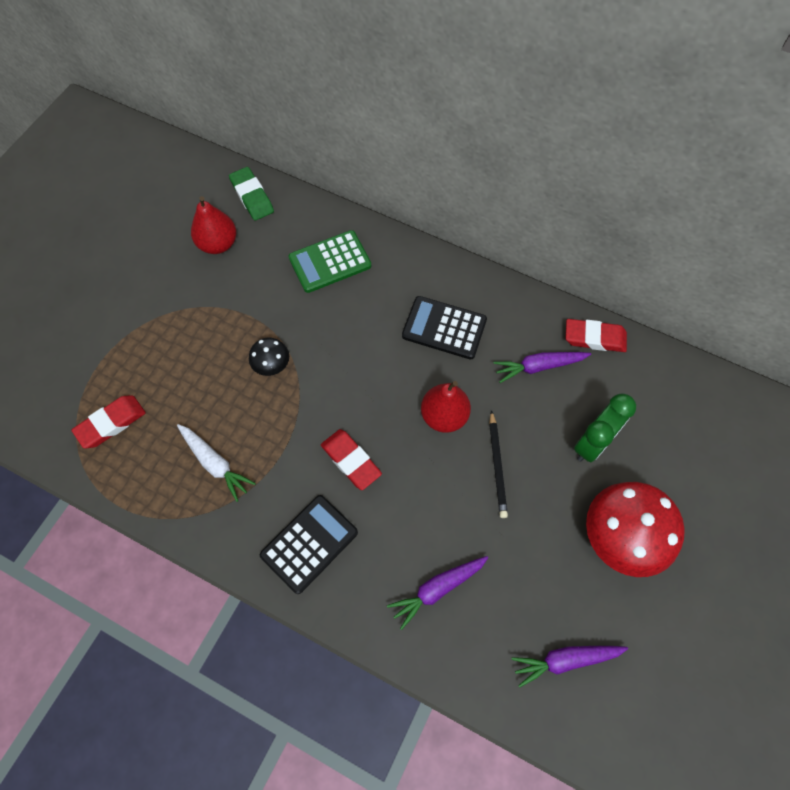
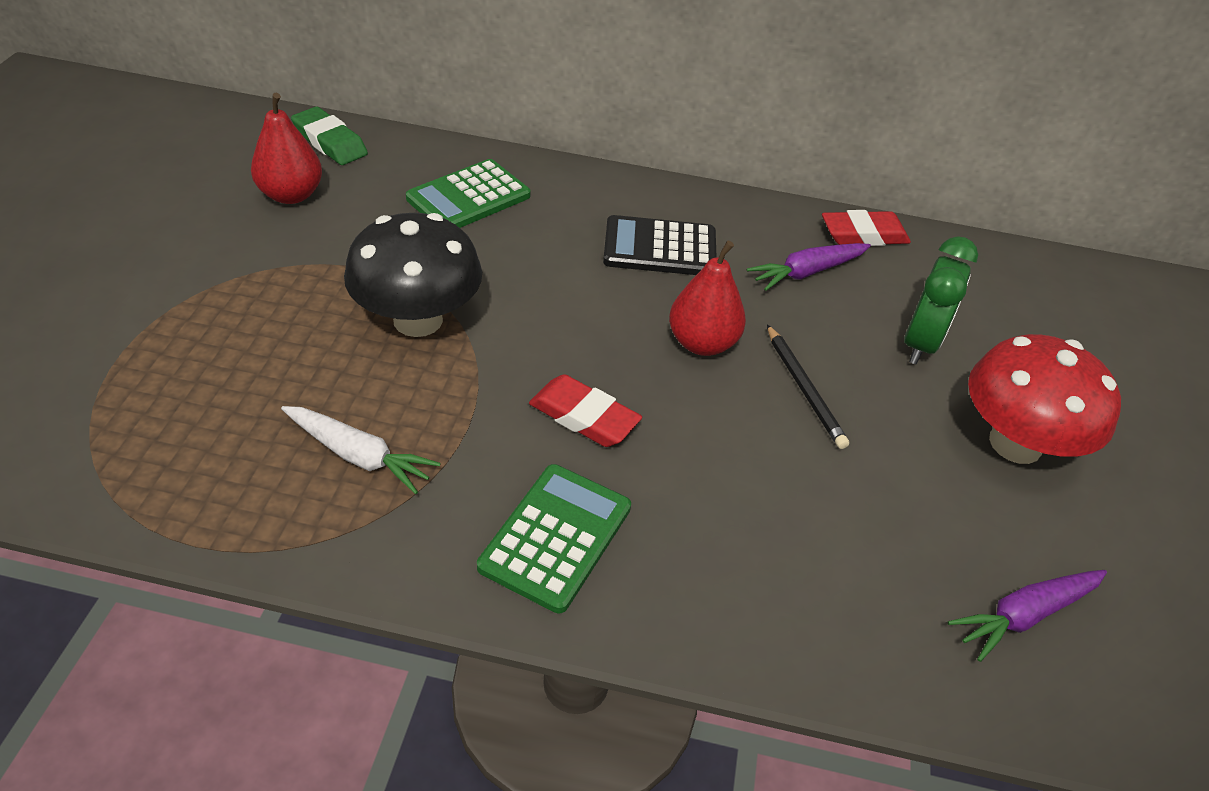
camera: 20 degrees left, 20 degrees down
red eraser [72,395,146,448] -> none
black mushroom [249,338,289,376] -> black mushroom [344,213,482,337], size x2.04
black calculator [260,495,358,594] -> green calculator [477,464,631,613]
purple carrot [387,556,488,630] -> none

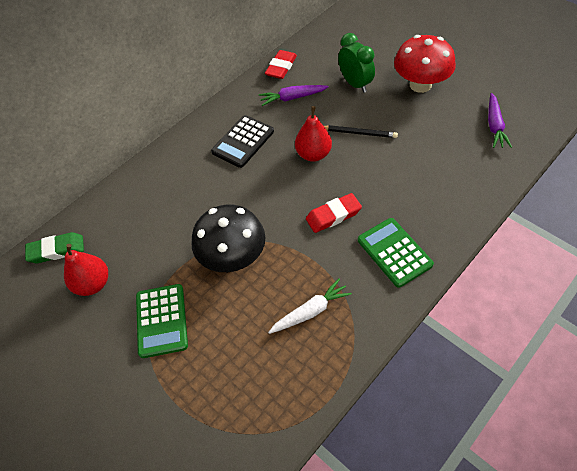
camera: 50 degrees left, 10 degrees up
green calculator [406,159,531,228] -> green calculator moved to [136,284,188,358]
purple carrot [747,243,871,291] -> purple carrot turned 75 degrees clockwise [259,85,329,106]

